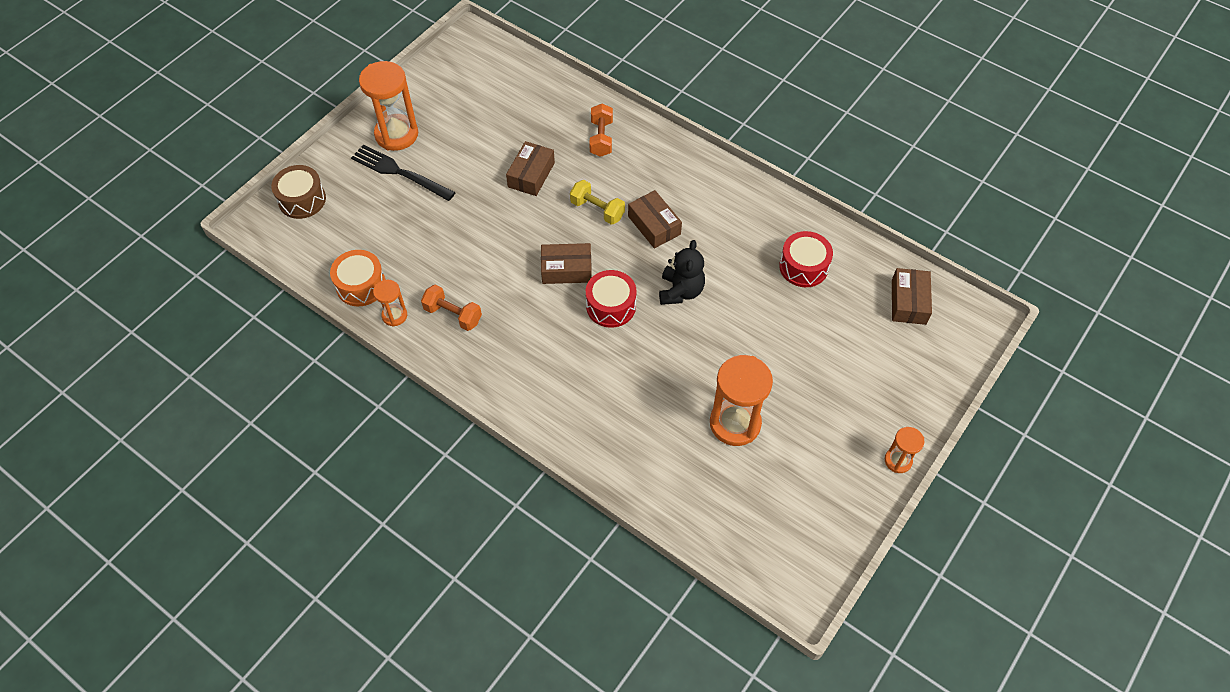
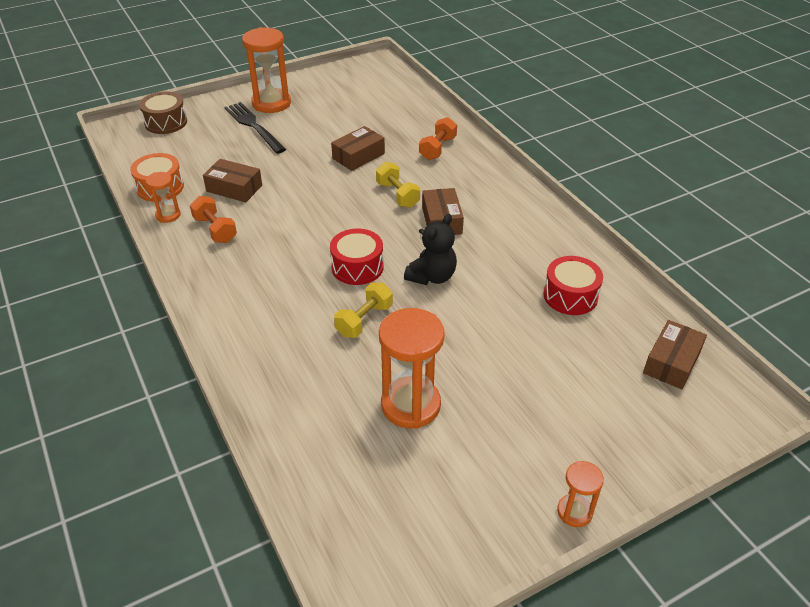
camera: 25 degrees right, 15 degrees down
brown box [541,243,592,284] -> brown box moved to [203,159,262,202]
none -> yellow dumbbell [334,282,393,338]

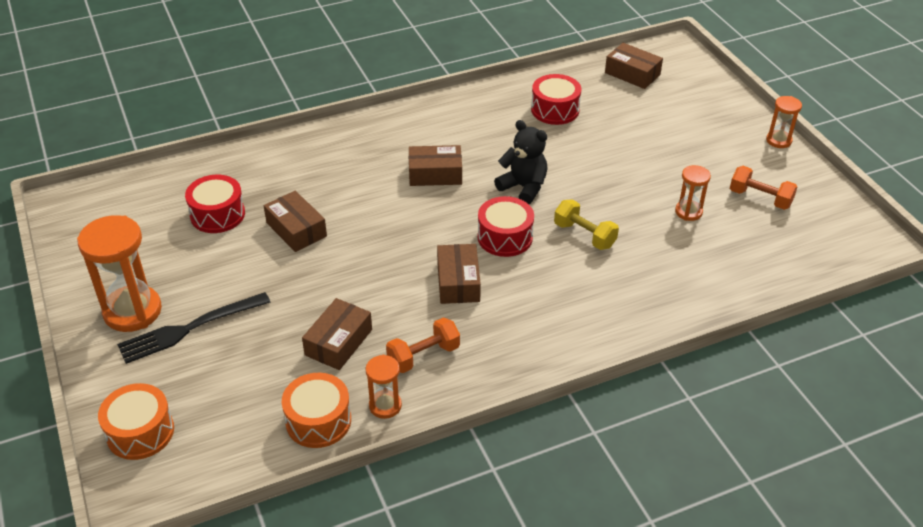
camera: 85 degrees left, 0 degrees up
brown drum [139,91,187,134] -> orange drum [98,383,174,460]
yellow dumbbell [376,162,420,208] -> none
orange hourglass [379,308,445,429] -> orange hourglass [675,165,711,221], size x0.53
orange dumbbell [419,117,457,160] -> orange dumbbell moved to [730,166,797,210]
none -> red drum [185,175,245,233]
none -> brown box [437,244,481,304]

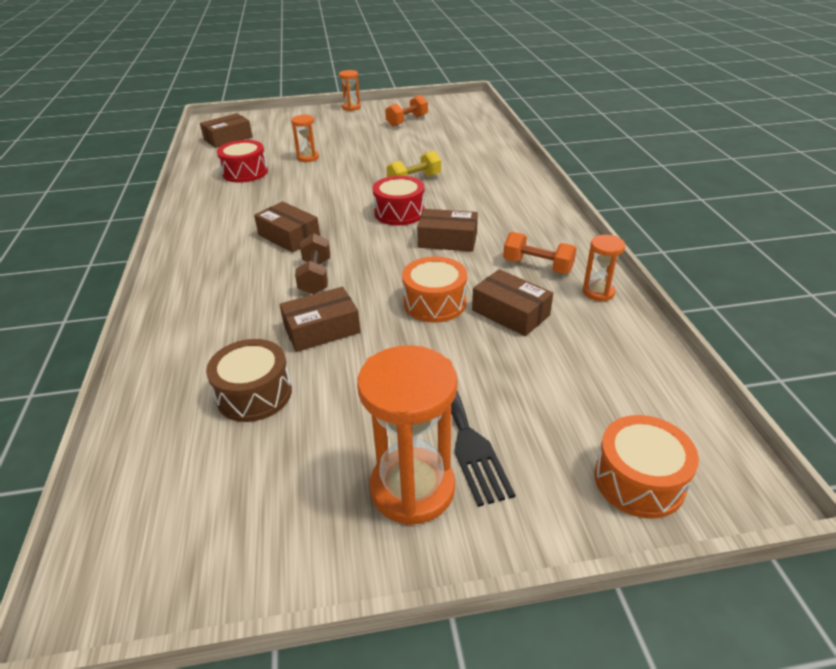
camera: 75 degrees left, 5 degrees down
red drum [185,175,245,233] -> brown drum [206,339,292,422]
orange drum [282,373,351,448] -> orange drum moved to [402,256,467,323]
orange dumbbell [386,317,460,373] -> orange dumbbell turned 45 degrees counterclockwise [503,232,577,274]
brown box [409,145,462,186] -> brown box turned 60 degrees counterclockwise [254,202,320,253]
black teddy bear [494,120,548,204] -> none
orange hourglass [675,165,711,221] -> orange hourglass moved to [291,114,319,162]
none -> brown dumbbell [295,233,331,294]

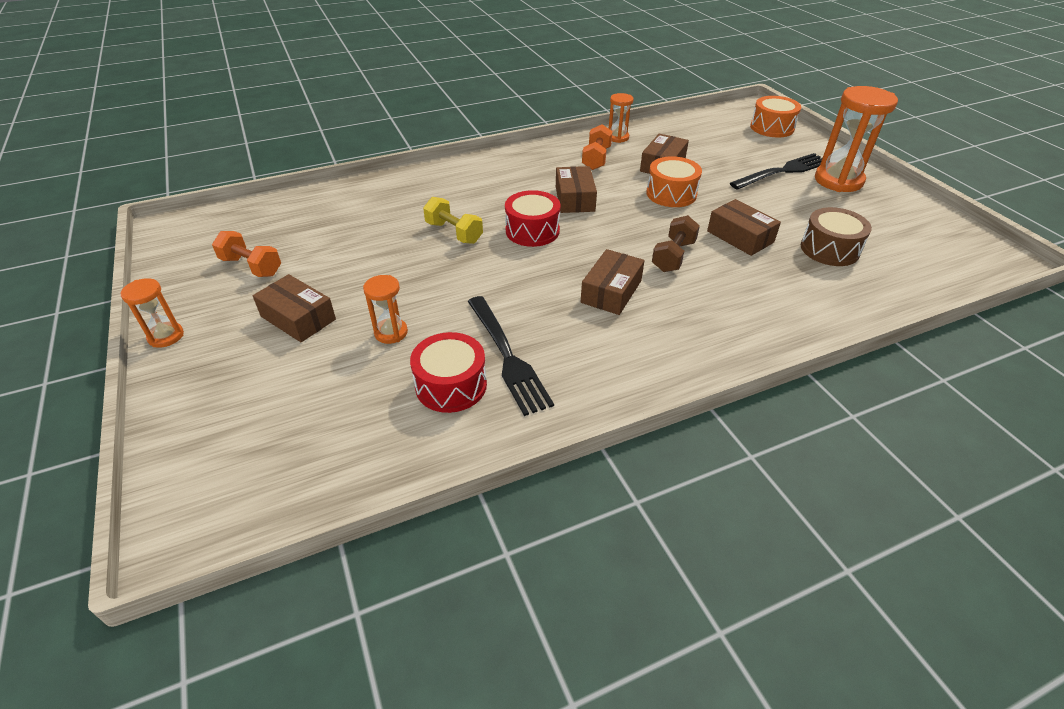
camera: 105 degrees left, 5 degrees up
brown box [200,113,253,148] -> brown box moved to [253,274,336,343]
brown dumbbell [295,233,331,294] -> brown dumbbell turned 45 degrees counterclockwise [652,215,700,272]
none -> black fork [468,296,554,416]

